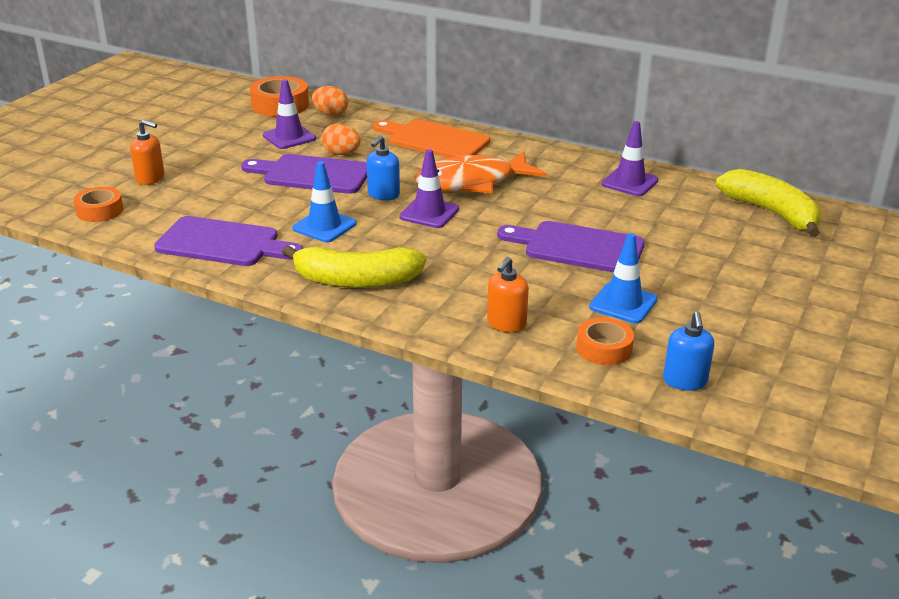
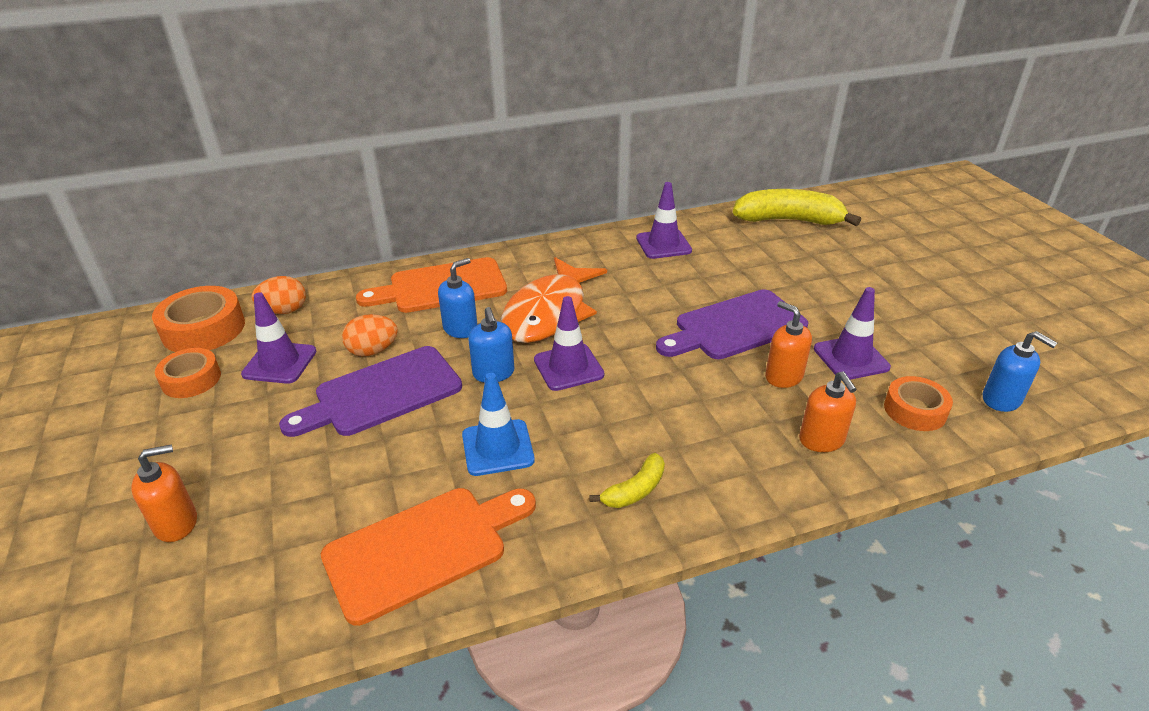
camera: 45 degrees left, 5 degrees up
orange tape [73,187,123,222] -> orange tape moved to [155,348,221,398]
purple cutting board [154,216,303,266] -> orange cutting board [321,488,536,626]
yellow banana [282,245,426,288] -> yellow banana [589,453,665,508], size x0.49
blue traffic cone [589,233,658,323] -> purple traffic cone [814,287,891,380]
none -> blue soap dispenser [438,258,478,338]
none -> orange soap dispenser [765,301,812,388]

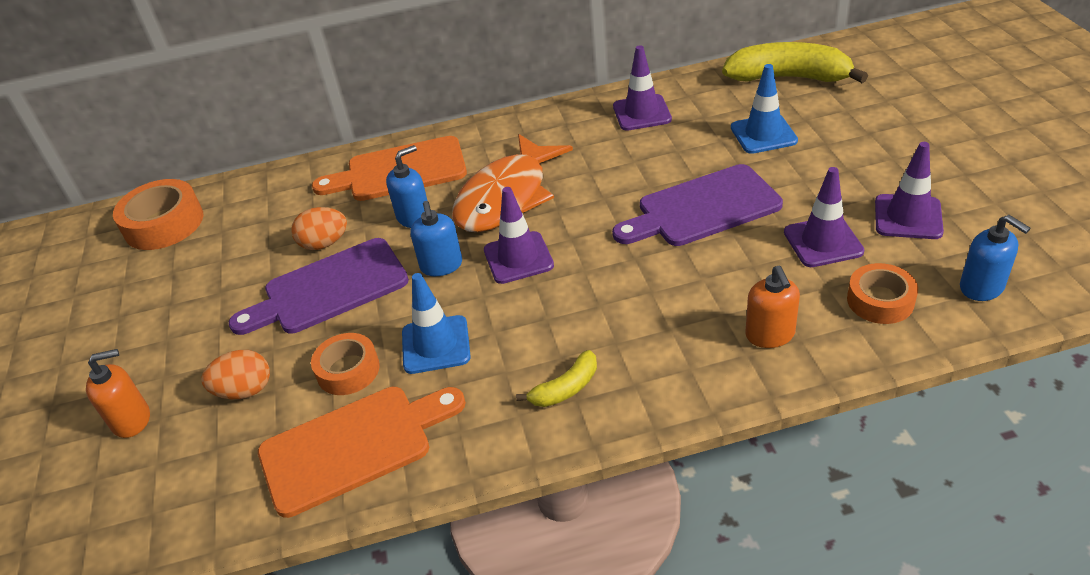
camera: 10 degrees right, 5 degrees up
orange tape [155,348,221,398] -> orange tape moved to [311,333,380,395]
purple traffic cone [241,292,317,384] -> purple traffic cone moved to [875,142,944,239]
orange egg [252,276,306,314] -> orange egg moved to [201,350,270,399]
orange soap dispenser [765,301,812,388] -> none
none -> blue traffic cone [731,64,798,154]

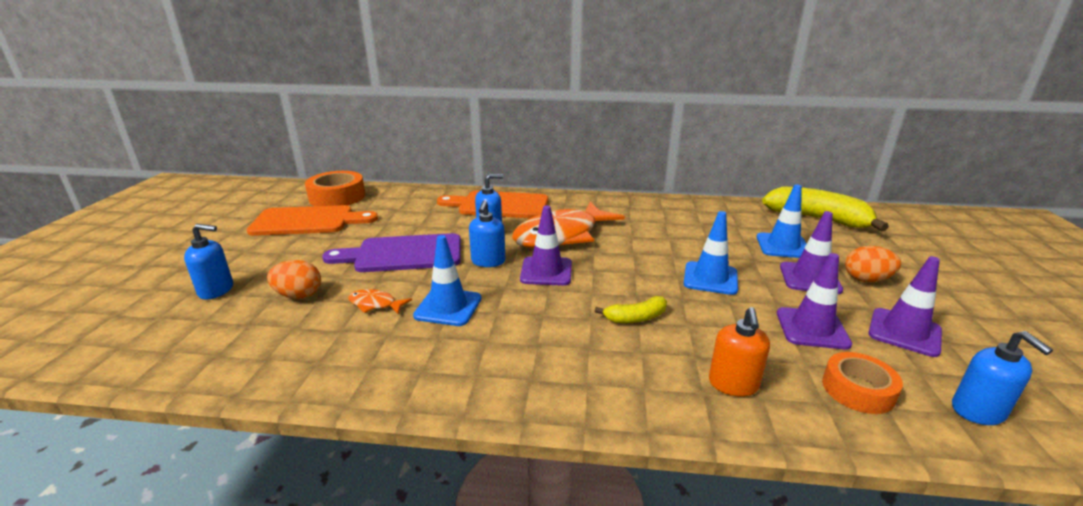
camera: 15 degrees right, 15 degrees down
orange soap dispenser [86,349,150,438] -> blue soap dispenser [184,224,233,300]
orange cutting board [258,387,466,518] -> orange cutting board moved to [247,205,378,236]
orange egg [291,207,347,250] -> orange egg moved to [845,246,901,282]
orange tape [311,333,380,395] -> orange fish [348,289,412,314]
yellow banana [516,350,597,407] -> yellow banana moved to [595,296,667,323]
purple cutting board [612,164,783,246] -> blue traffic cone [684,211,738,295]
purple traffic cone [613,45,672,131] -> purple traffic cone moved to [780,211,843,294]

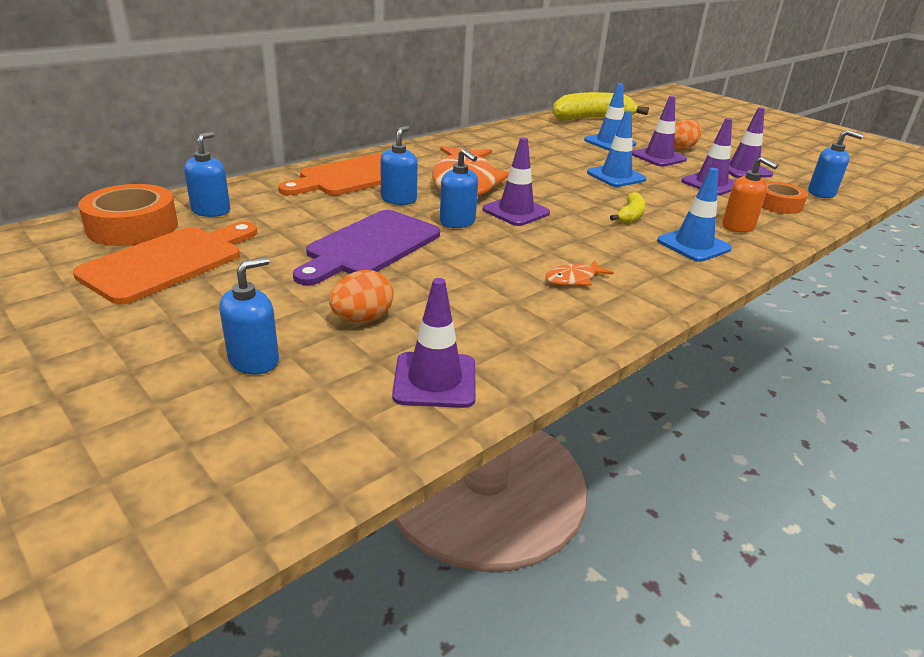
camera: 50 degrees left, 5 degrees up
orange fish [348,289,412,314] -> orange fish moved to [545,260,613,286]
blue traffic cone [413,235,481,326] -> blue traffic cone moved to [657,168,732,262]
none -> blue soap dispenser [184,132,230,217]
none -> purple traffic cone [392,278,476,408]

